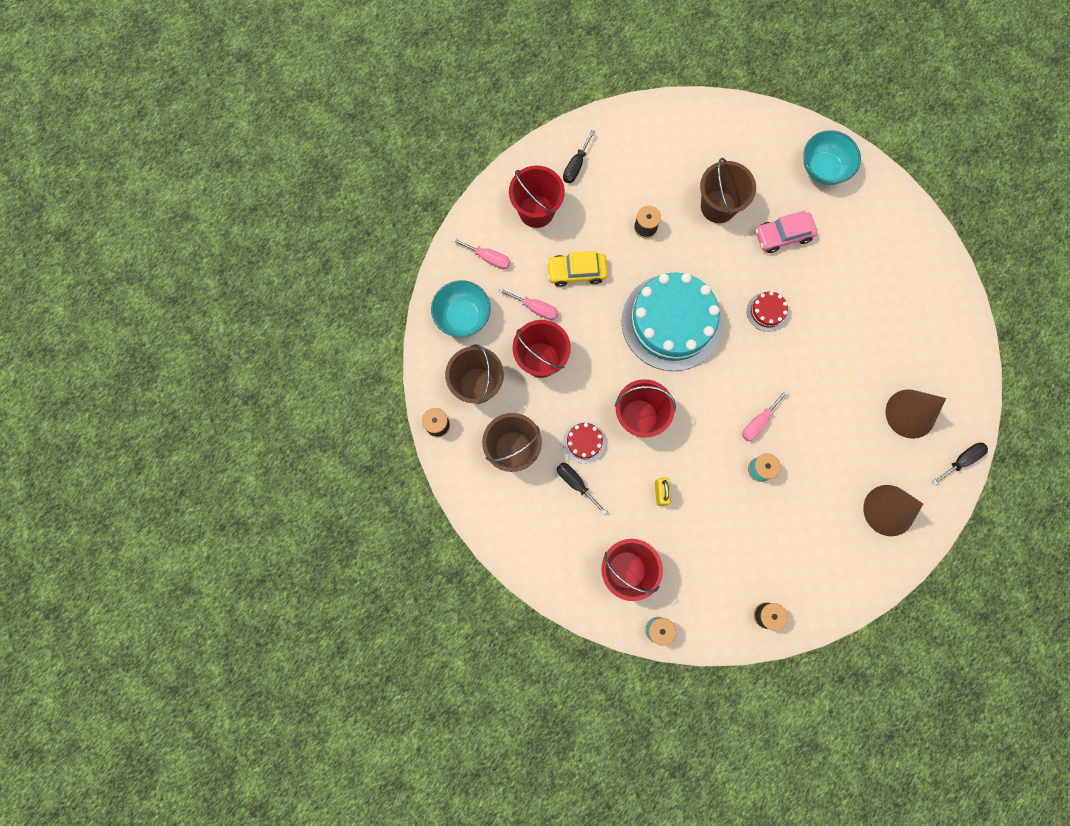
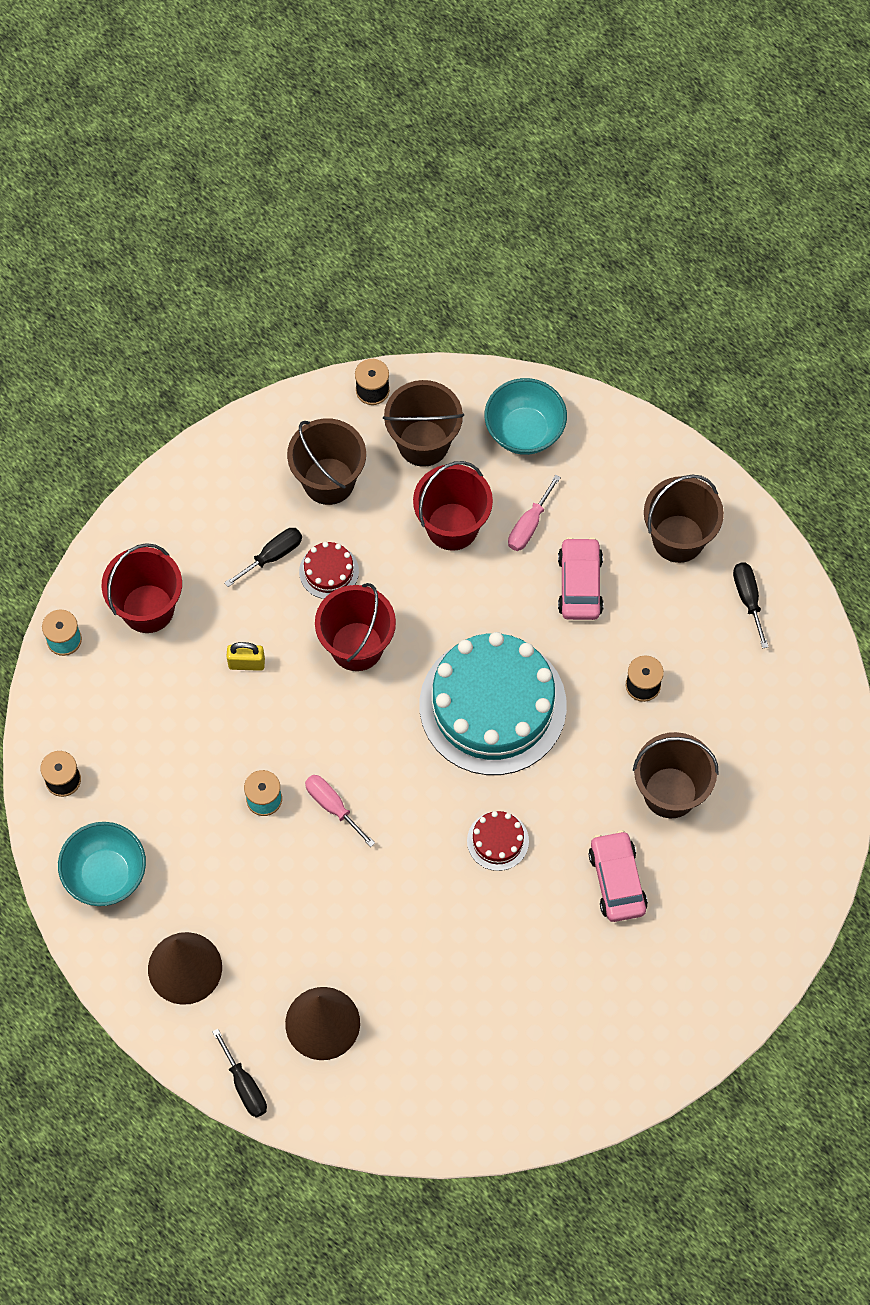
camera: 95 degrees right, 10 degrees down
pink screwdriver [452,237,510,269] -> none
red bucket [509,166,565,228] -> brown bucket [644,475,724,563]
yellow car [546,251,608,287] -> pink car [558,537,603,620]
black screwdriver [563,130,595,183] -> black screwdriver turned 45 degrees clockwise [733,563,768,649]
turquoise bowl [803,130,861,185] -> turquoise bowl moved to [58,822,146,906]

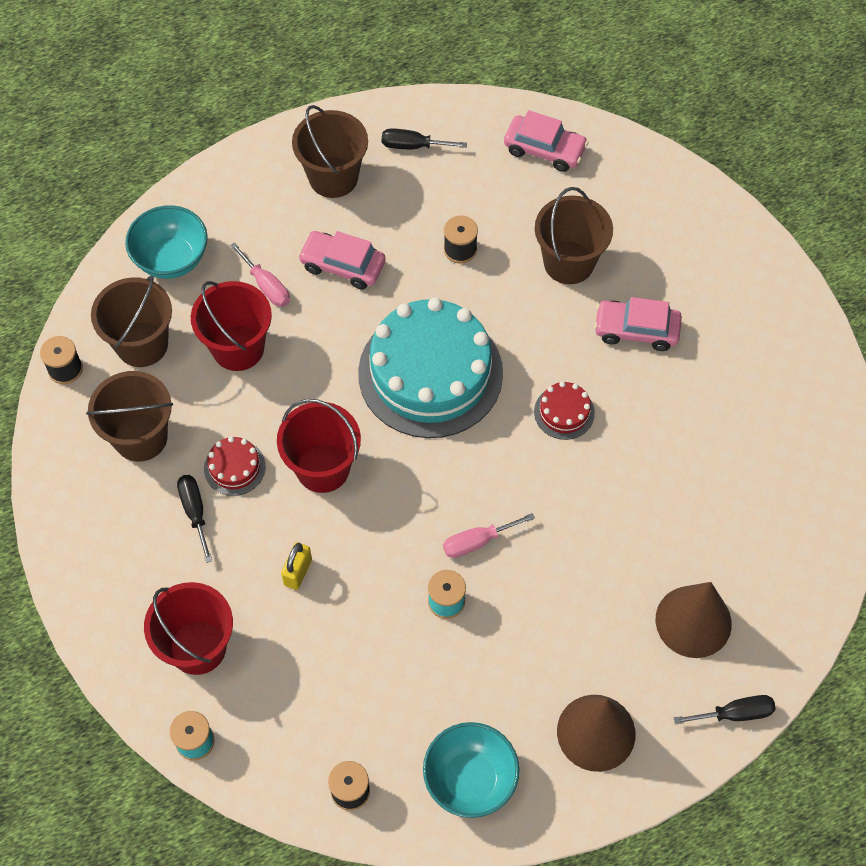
camera: 70 degrees left, 5 degrees down
none -> pink car [504,110,588,172]

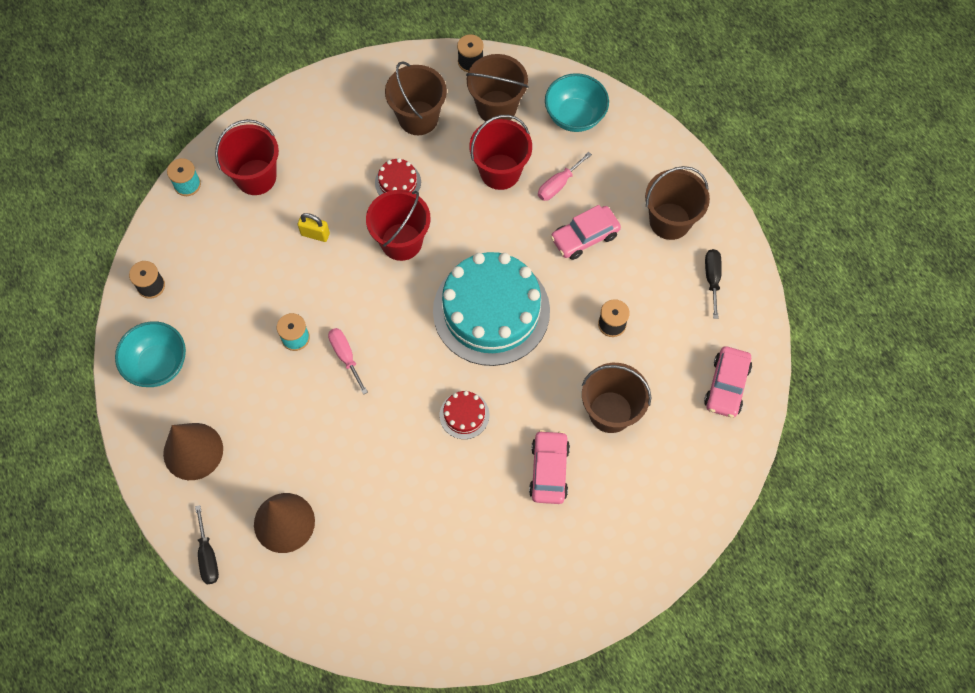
camera: 85 degrees right, 5 degrees up
black screwdriver [177,475,212,563] -> none
pink car [298,231,386,290] -> pink car turned 135 degrees counterclockwise [551,205,621,260]

